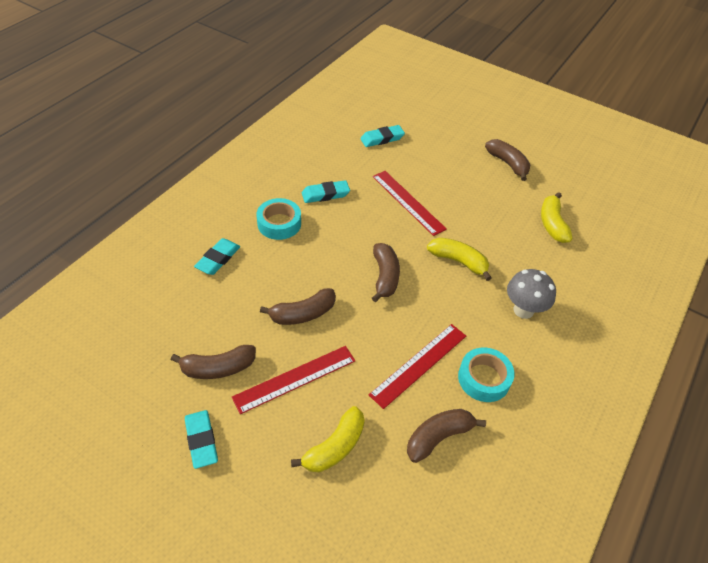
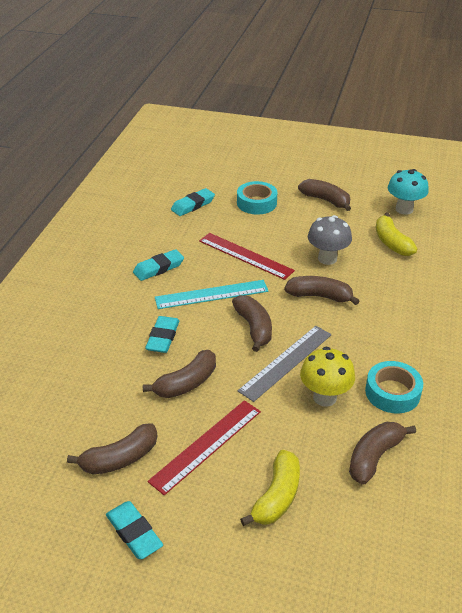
camera: 15 degrees left, 10 degrees down
turquoise eraser [194,238,240,275] -> turquoise eraser moved to [145,316,179,353]
turquoise tape [256,198,301,240] -> turquoise tape moved to [237,181,277,214]
red ruler [369,324,466,409] -> yellow mushroom [300,347,355,407]
yellow banana [427,238,492,281] -> brown banana [284,276,359,305]
grey mushroom [507,269,556,319] -> grey mushroom moved to [308,215,352,265]
none -> turquoise ruler [155,280,269,309]
none -> grey ruler [238,326,332,402]
none -> turquoise mushroom [388,169,429,215]

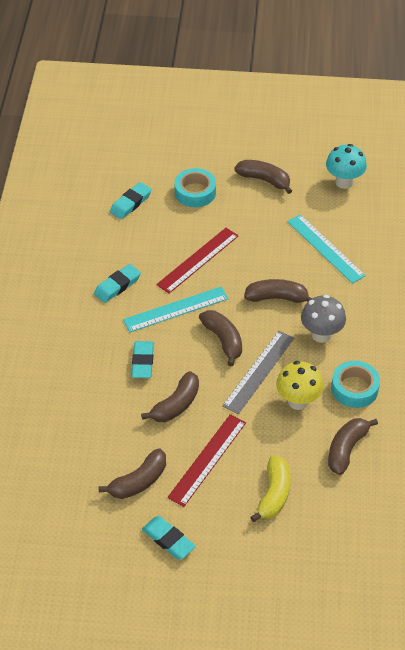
camera: 10 degrees left, 10 degrees up
red ruler [199,233,295,280] -> red ruler turned 75 degrees counterclockwise [156,228,239,293]
grey mushroom [308,215,352,265] -> grey mushroom moved to [301,295,346,343]
yellow banana [376,212,417,256] -> none
none -> turquoise ruler [287,214,366,284]

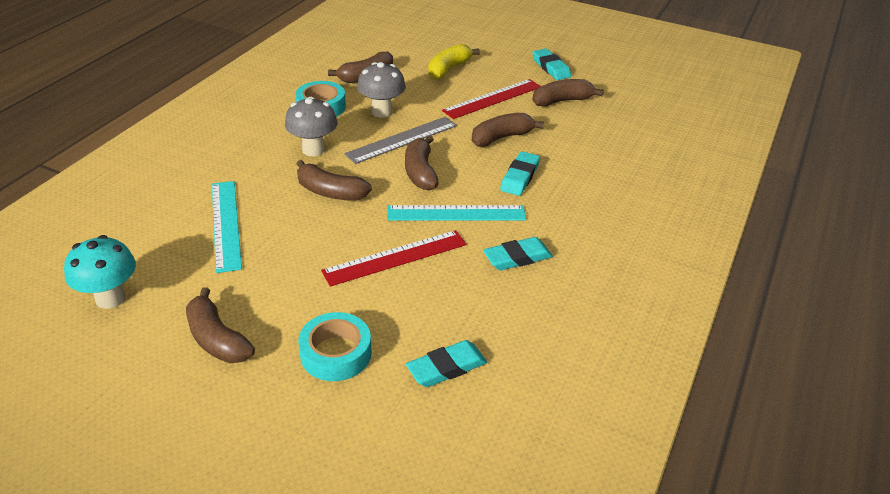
camera: 160 degrees left, 10 degrees down
yellow mushroom [276,361,323,410] -> grey mushroom [357,62,406,118]

